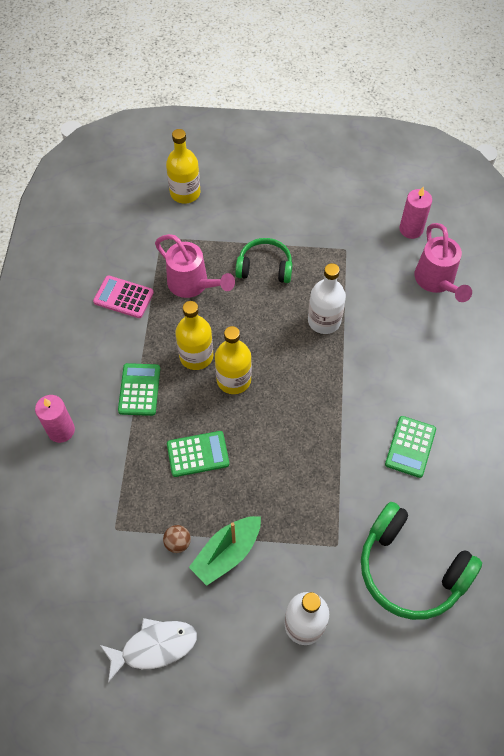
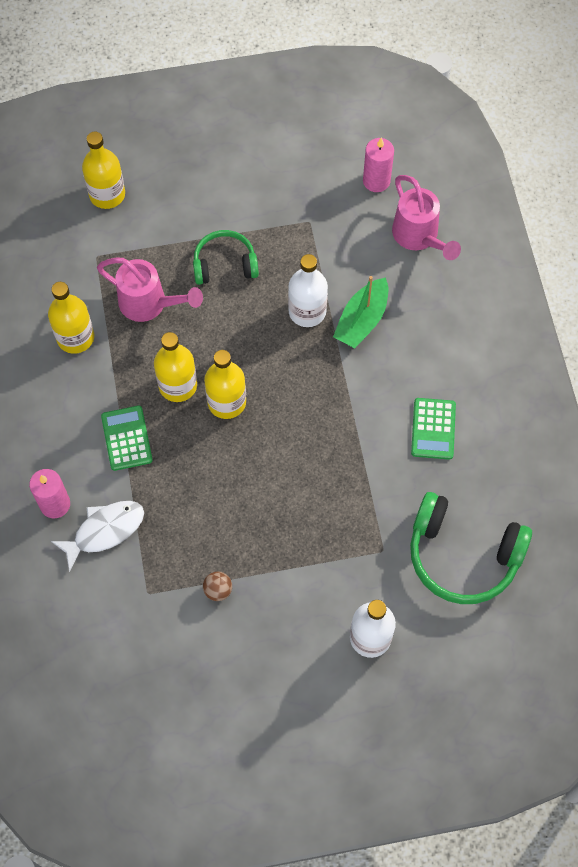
camera: 15 degrees left, 5 degrees up
pink calculator [93,275,154,318] -> yellow bottle [48,282,94,354]
white fish [100,618,197,683] -> white fish moved to [51,501,144,572]
green calculator [167,431,229,477] -> none
green boat [189,516,261,586] -> green boat moved to [333,276,388,348]

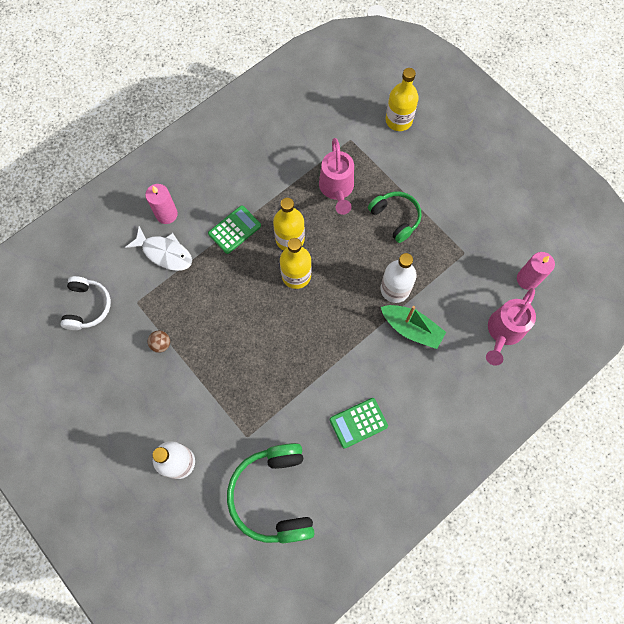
camera: 60 degrees right, 5 degrees up
yellow bottle [48,282,94,354] -> none
green boat [333,276,388,348] -> green boat turned 150 degrees counterclockwise [381,305,446,349]
none -> white headphones [60,276,111,330]

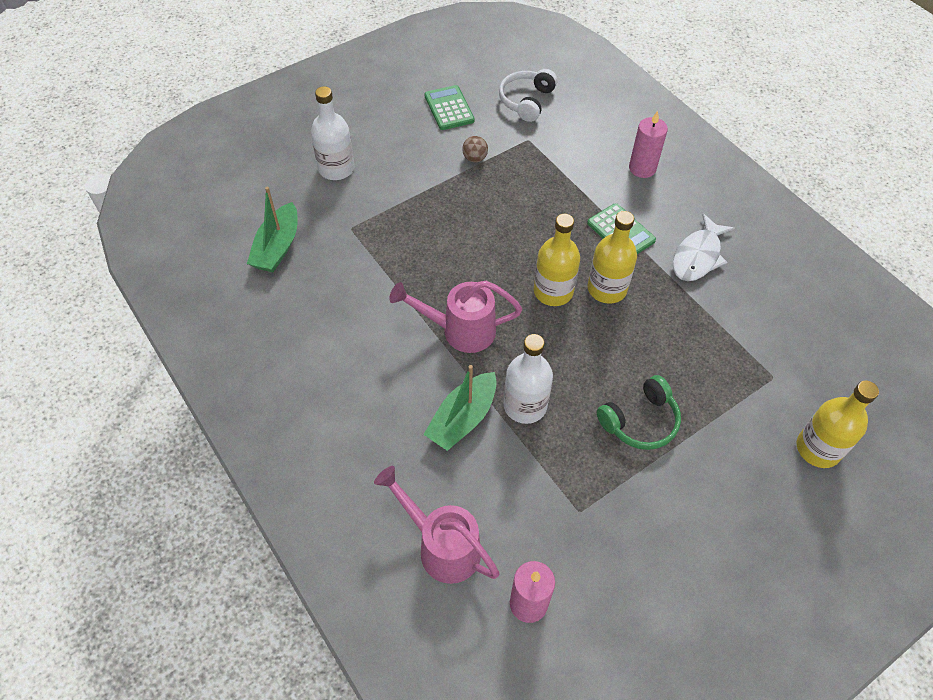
camera: 95 degrees right, 15 degrees down
white headphones [60,276,111,330] -> white headphones turned 105 degrees clockwise [499,69,558,122]
white fish [125,226,192,271] -> white fish moved to [673,214,735,281]
green headphones [227,443,315,543] -> green boat [247,187,298,272]
pink watering can [319,138,354,215] -> pink watering can moved to [389,281,522,353]
green calculator [330,398,388,449] -> green calculator moved to [425,85,475,130]

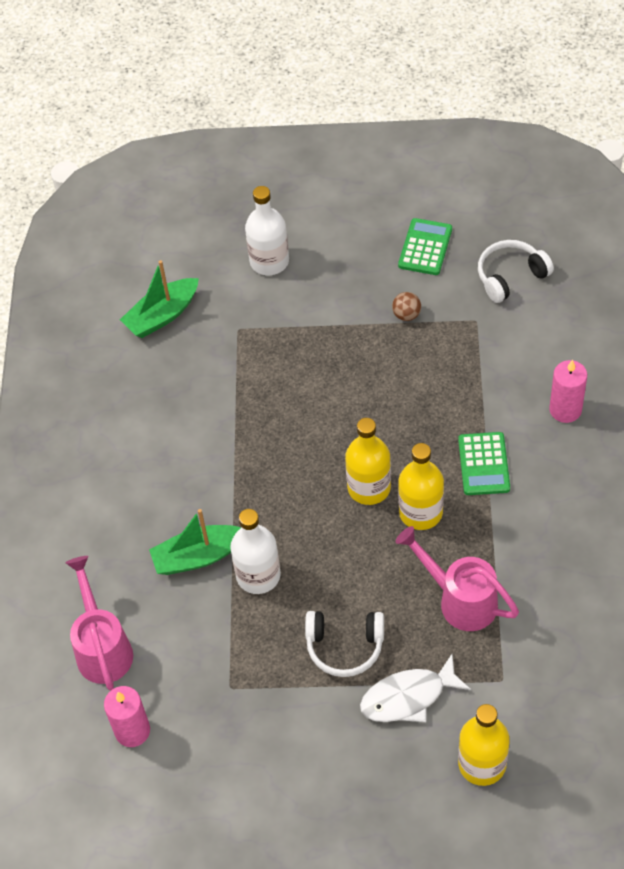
camera: 40 degrees right, 0 degrees up
pink watering can [389,281,522,353] -> pink watering can moved to [396,526,519,631]
green headphones [597,375,681,450] -> white headphones [305,611,384,677]
white fish [673,214,735,281] -> white fish moved to [360,654,471,722]

